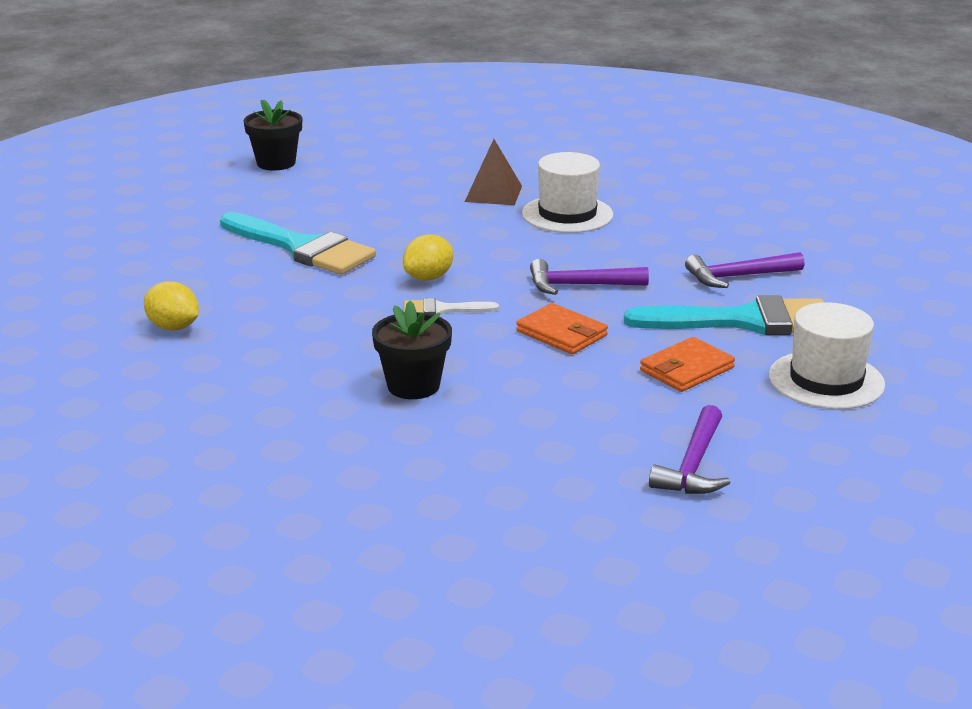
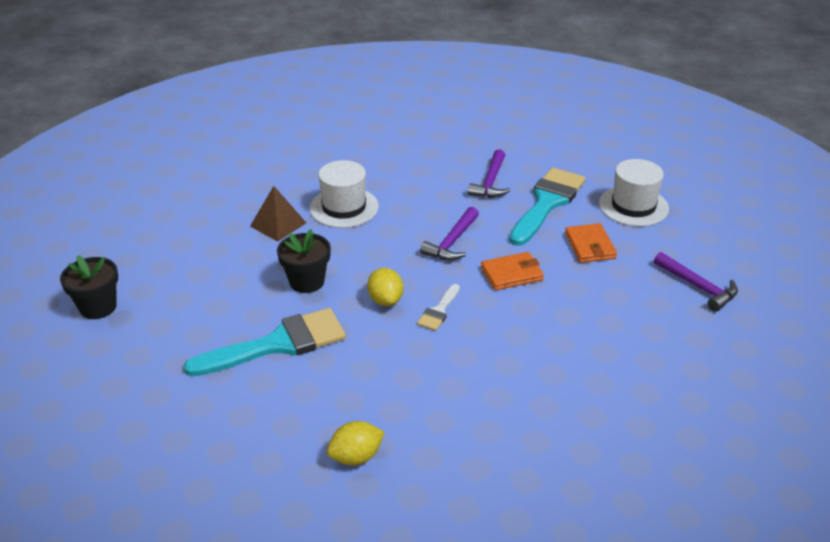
camera: 60 degrees left, 10 degrees up
black flower pot [372,301,452,399] -> black flower pot moved to [277,229,331,293]

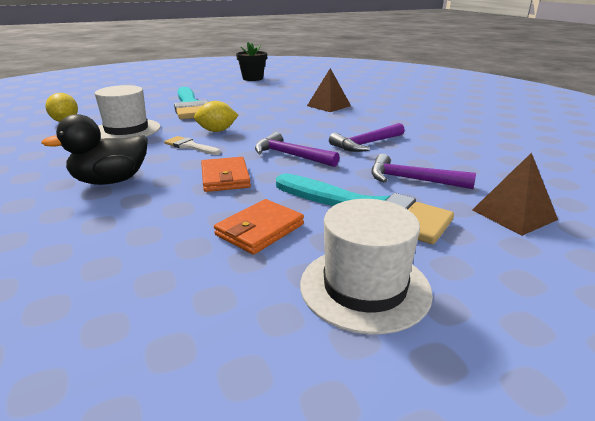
camera: 95 degrees right, 10 degrees down
black flower pot [277,229,331,293] -> none
white hat [310,160,379,228] -> white hat moved to [95,85,161,139]
orange wallet [565,223,617,263] -> orange wallet turned 45 degrees counterclockwise [214,199,304,255]
purple hammer [654,252,738,312] -> purple hammer moved to [329,123,405,152]
none -> black duck [41,114,148,185]
none -> brown pyramid [472,152,558,236]

